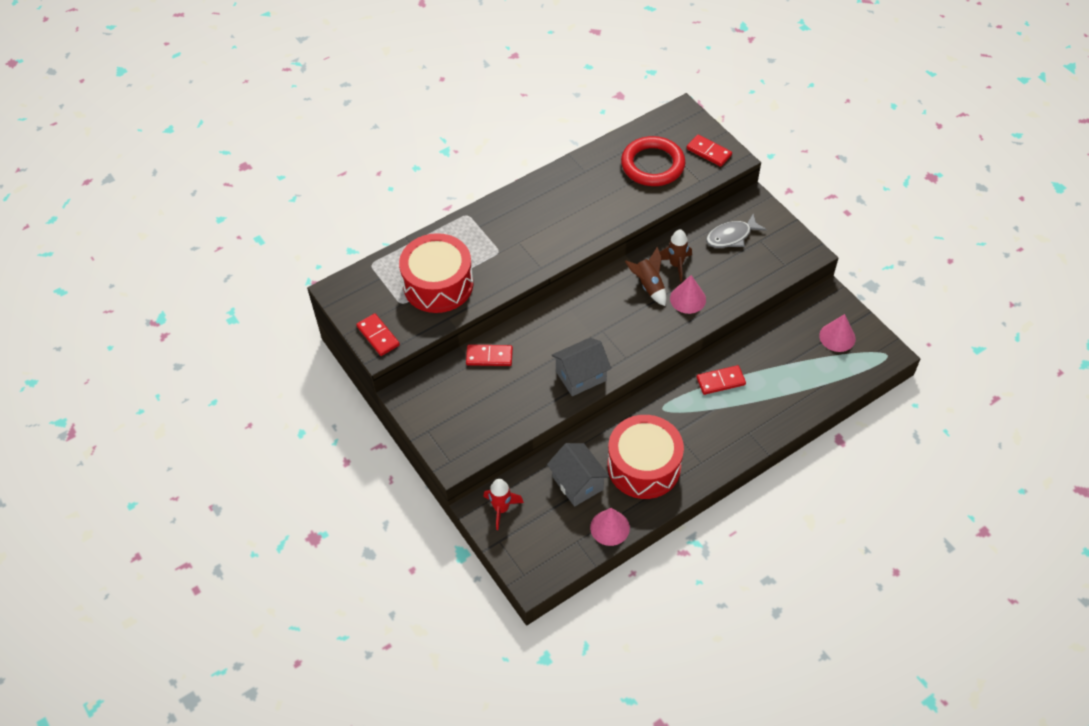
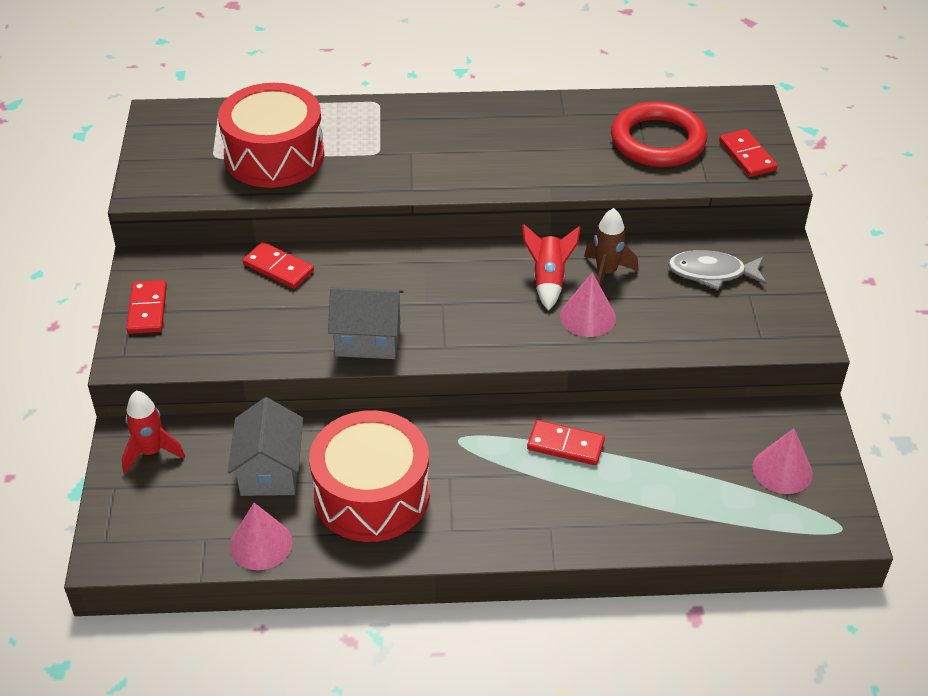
camera: 30 degrees right, 10 degrees down
red domino [356,313,400,356] -> red domino moved to [126,280,167,334]
brown rocket [625,247,666,306] -> red rocket [522,224,581,310]

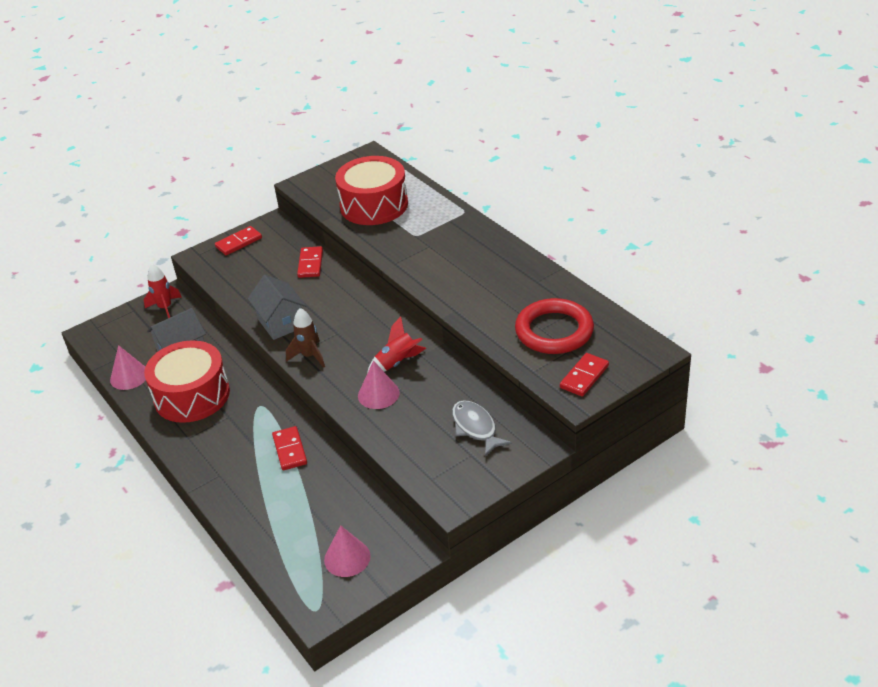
camera: 60 degrees right, 5 degrees down
brown rocket [584,208,638,287] -> brown rocket moved to [286,308,325,368]

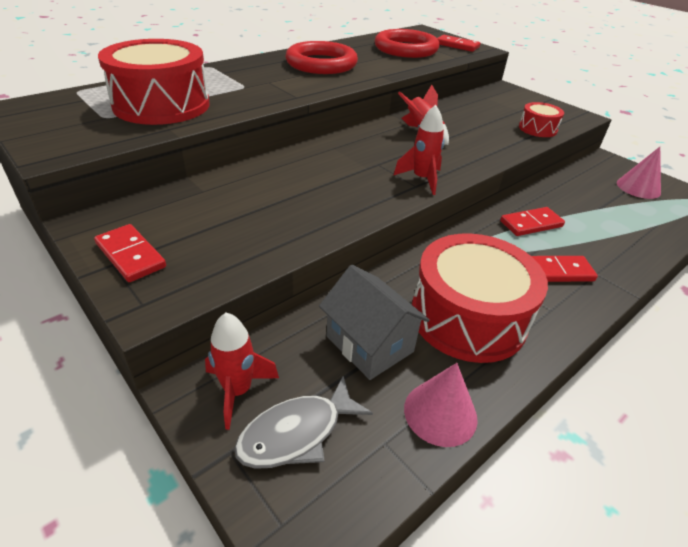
camera: 100 degrees left, 0 degrees up
grey house [248,275,306,340] -> none
brown rocket [286,308,325,368] -> red rocket [393,105,445,195]
red domino [297,246,323,278] -> red domino moved to [532,256,598,282]
pink cone [358,360,400,409] -> none
grey fish [452,400,512,456] -> grey fish moved to [234,376,373,469]
none -> red ring [285,41,358,74]
none -> red drum [519,102,564,137]

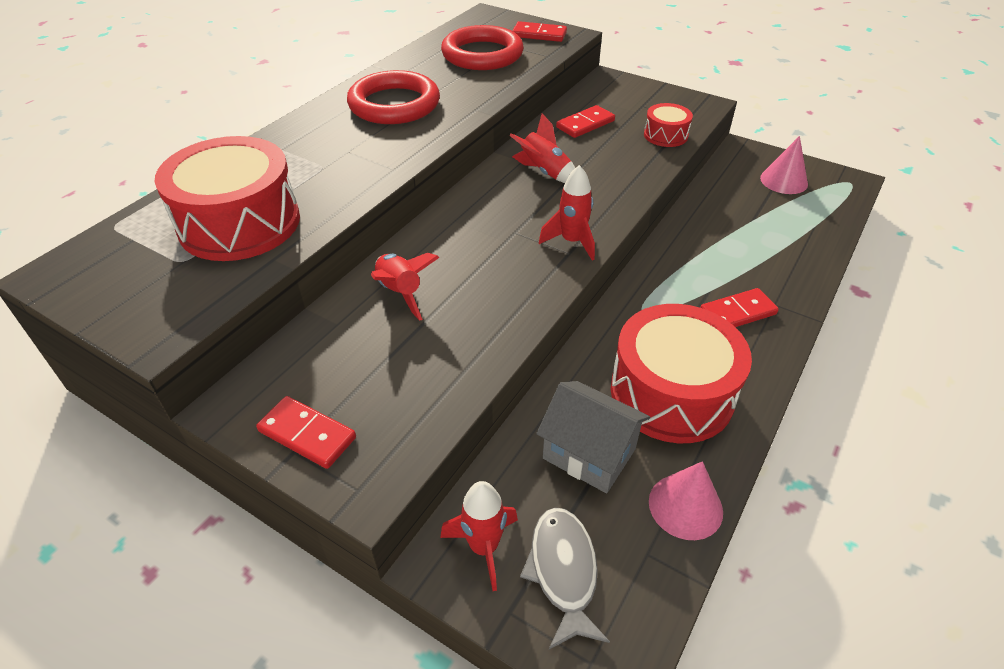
camera: 15 degrees left, 5 degrees up
grey fish [234,376,373,469] -> grey fish turned 135 degrees clockwise [520,507,610,649]
red domino [500,207,565,236] -> red domino moved to [556,105,615,138]
none -> red rocket [371,253,439,321]

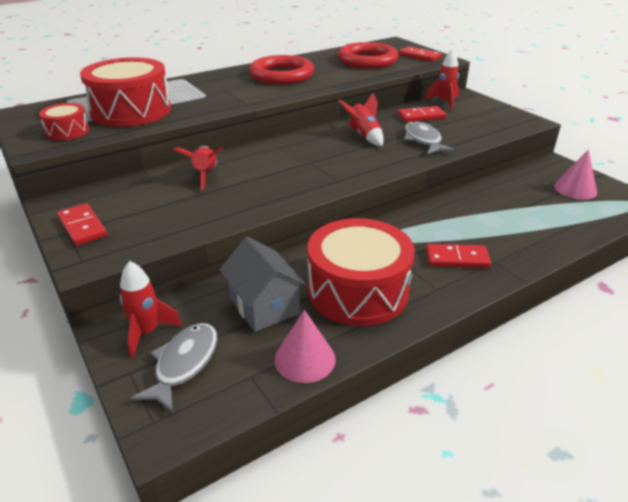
camera: 25 degrees right, 10 degrees down
red rocket [539,165,595,261] -> red rocket moved to [425,49,459,110]
red drum [644,103,693,147] -> red drum moved to [39,103,89,140]
none -> grey fish [404,121,455,154]

